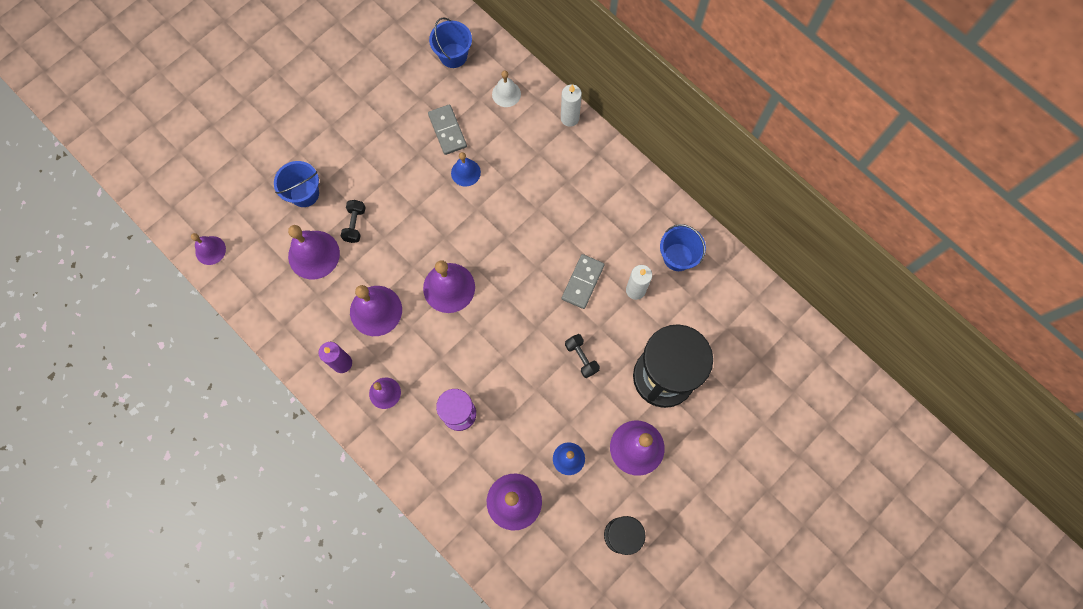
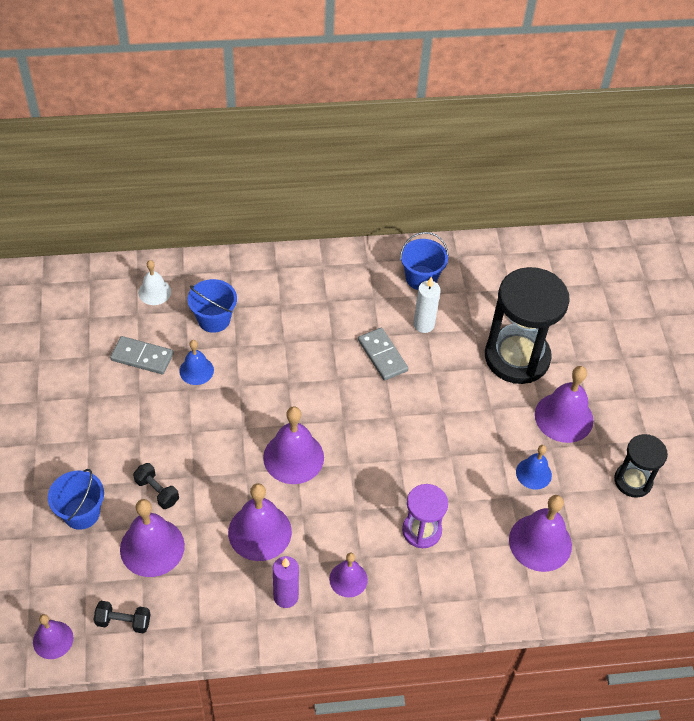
camera: 55 degrees left, 20 degrees down
blue bucket [429,17,472,68] -> blue bucket moved to [187,279,237,333]
white candle [561,84,582,127] -> none
black dumbbell [565,334,600,378] -> black dumbbell moved to [94,601,151,633]

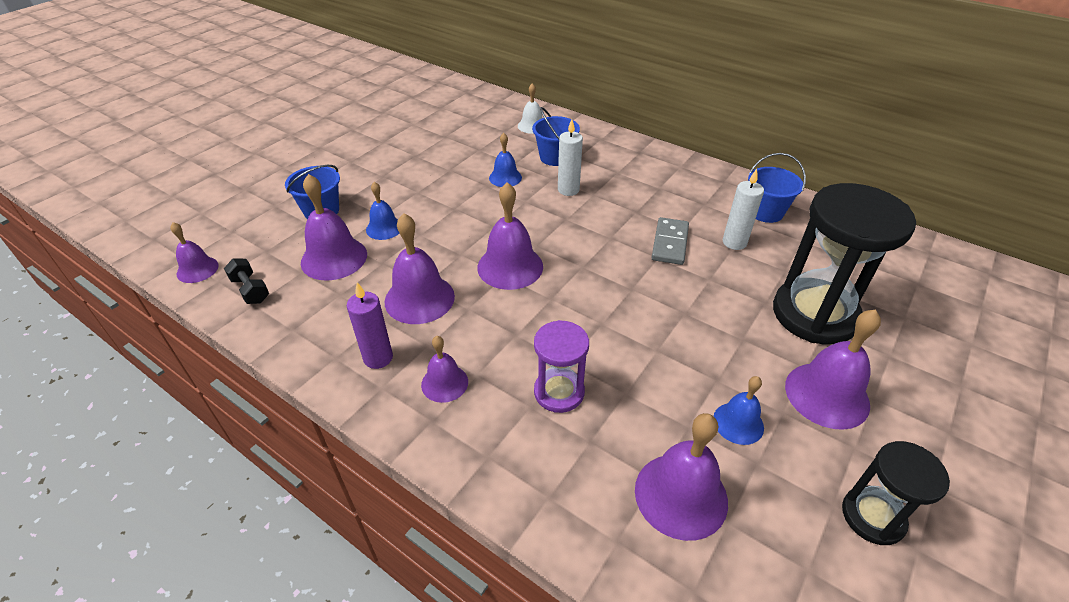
camera: 45 degrees right, 10 degrees down
grey domino [110,336,173,374] -> none
black dumbbell [133,463,179,509] -> blue bell [366,182,399,240]
none -> white candle [558,119,583,196]

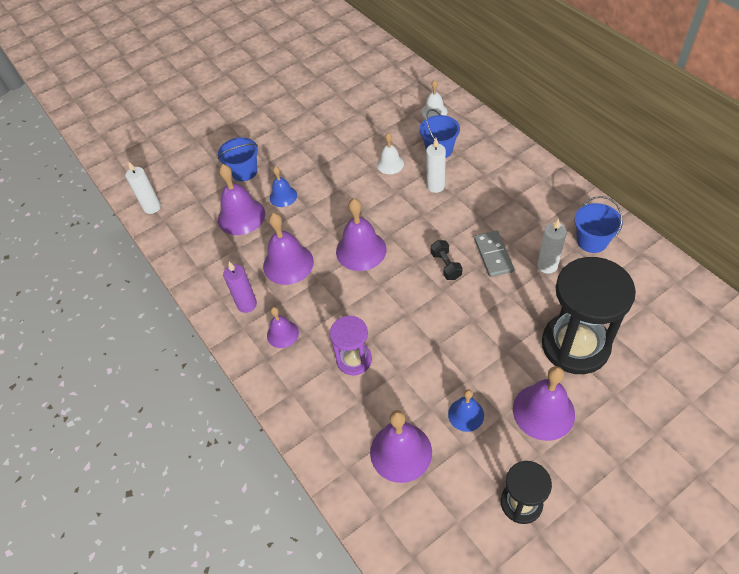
camera: 25 degrees right, 10 degrees up
purple bell [170,222,219,283] -> white candle [125,161,161,214]
black dumbbell [224,259,269,304] -> black dumbbell moved to [431,240,463,280]
blue bell [489,133,522,187] -> white bell [377,133,404,174]
grey domino [651,217,689,265] -> grey domino turned 45 degrees counterclockwise [474,230,514,277]

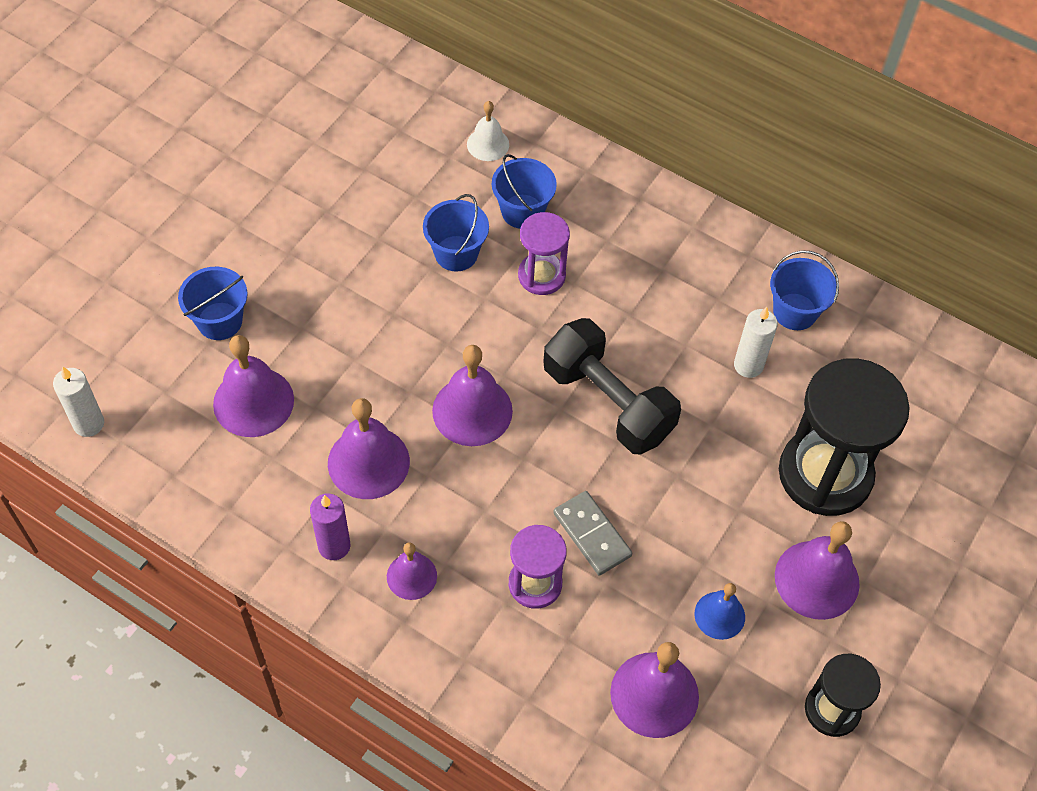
camera: 30 degrees left, 5 degrees up
blue bell [270,166,297,207] -> none
white bell [377,133,404,174] -> blue bucket [423,194,489,272]
white candle [426,138,446,193] -> purple hourglass [518,212,570,295]
black dumbbell [431,240,463,280] -> black dumbbell [543,318,681,455], size x2.26
grey domino [474,230,514,277] -> grey domino moved to [553,491,632,576]

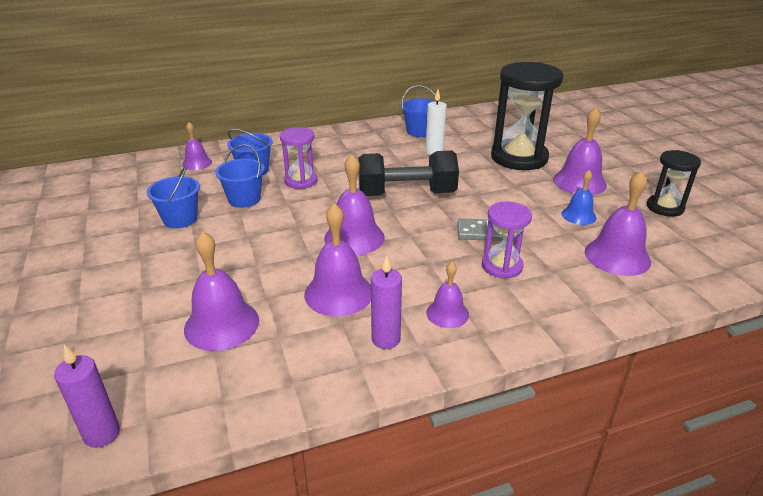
camera: 50 degrees left, 25 degrees down
white candle [53,366,104,437] -> purple candle [54,345,120,448]
blue bucket [178,267,248,340] -> blue bucket moved to [147,165,200,228]
white bell [467,101,509,161] -> purple bell [182,122,212,170]

